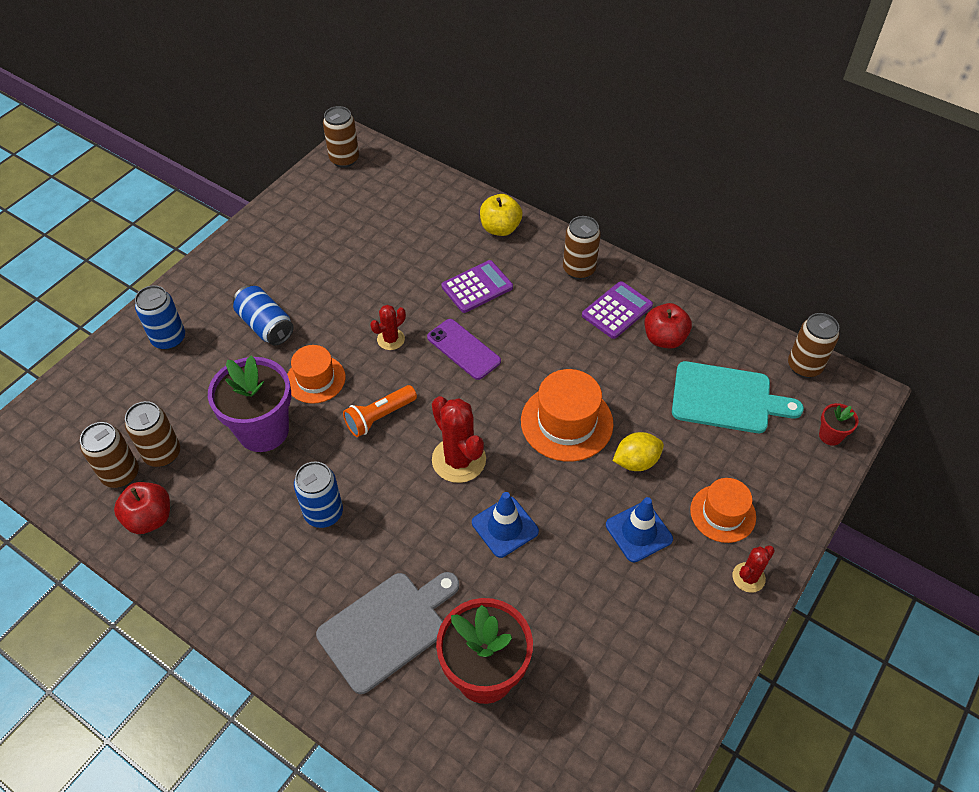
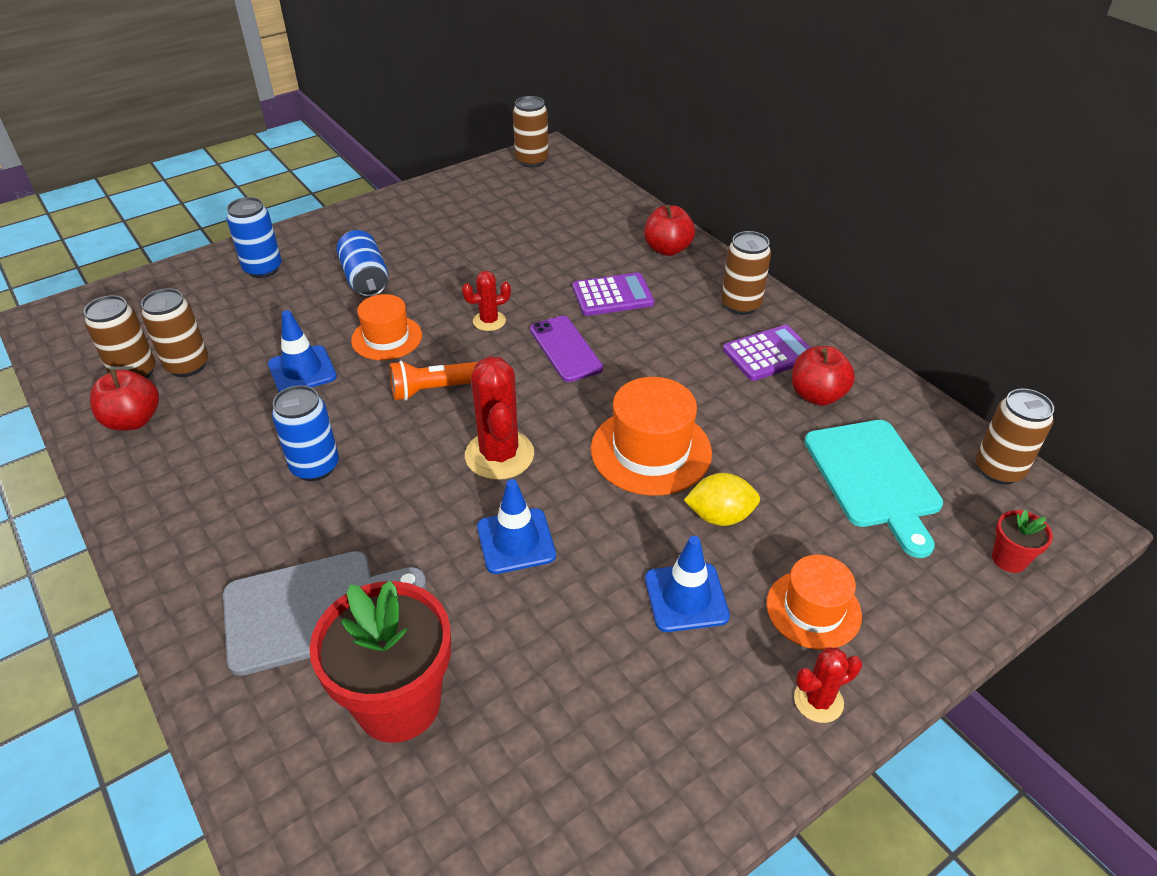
camera: 20 degrees right, 10 degrees down
purple flower pot [208,356,291,452] -> blue traffic cone [268,310,337,392]
yellow apple [480,194,522,236] -> red apple [644,205,695,256]
turquoise cutting board [672,361,804,433] -> turquoise cutting board turned 45 degrees clockwise [804,420,943,558]

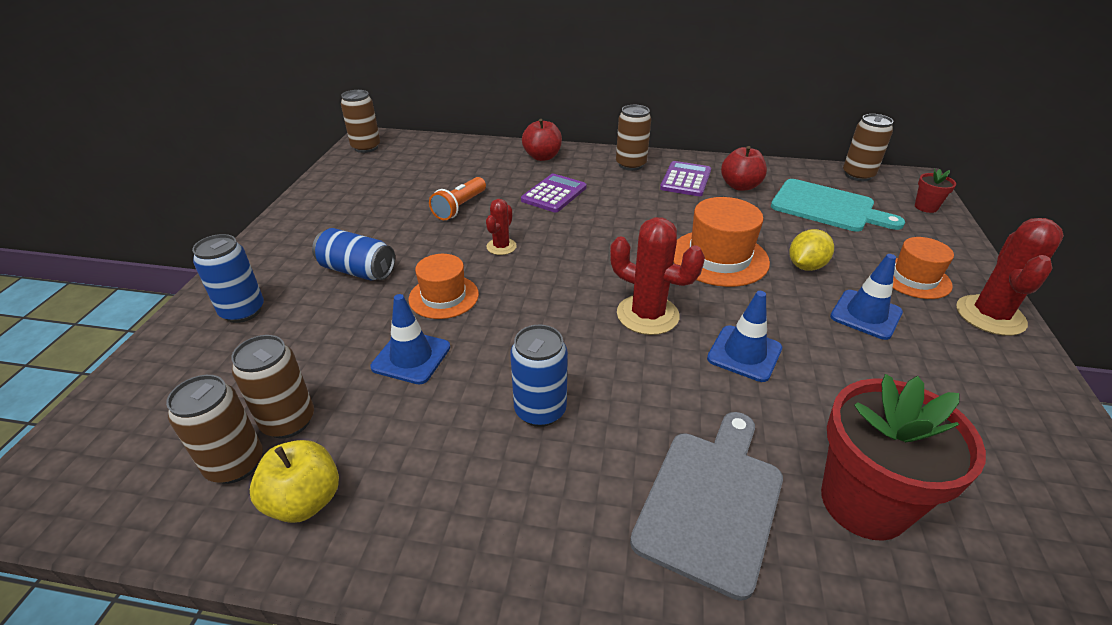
camera: 45 degrees left, 5 degrees down
red apple [90,369,159,431] -> yellow apple [250,440,339,523]
orange flashlight [390,361,477,401] -> orange flashlight moved to [429,177,486,220]
purple phone [530,316,603,382] -> none
red cactus [794,647,862,723] -> red cactus [956,218,1064,336], size x1.79

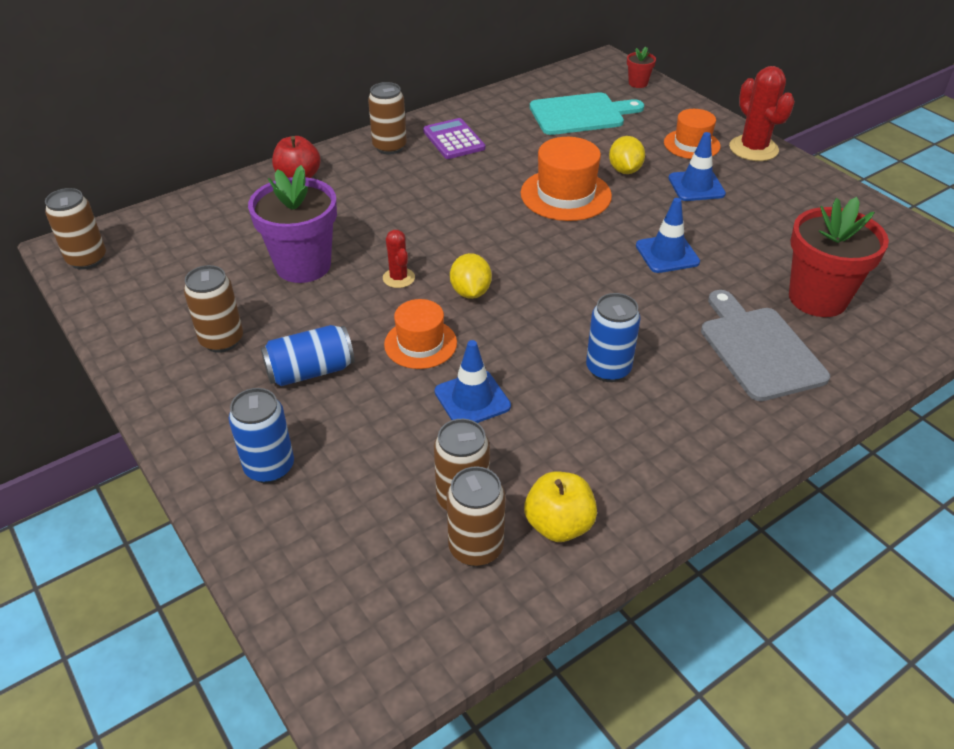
camera: 45 degrees left, 5 degrees up
orange flashlight [429,177,486,220] -> purple flower pot [248,165,337,283]
purple calculator [521,174,587,212] -> none
red cactus [610,217,705,335] -> none
red apple [721,146,767,191] -> none
brown can [843,114,893,181] -> brown can moved to [184,265,243,353]
none -> yellow lemon [450,253,492,299]

